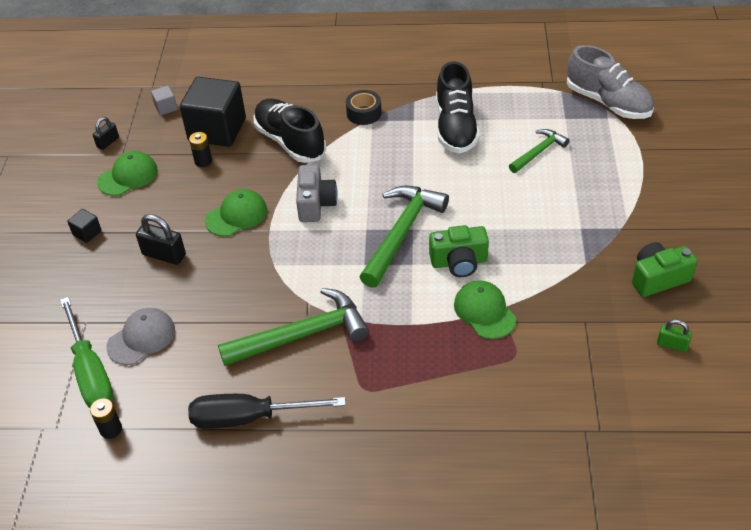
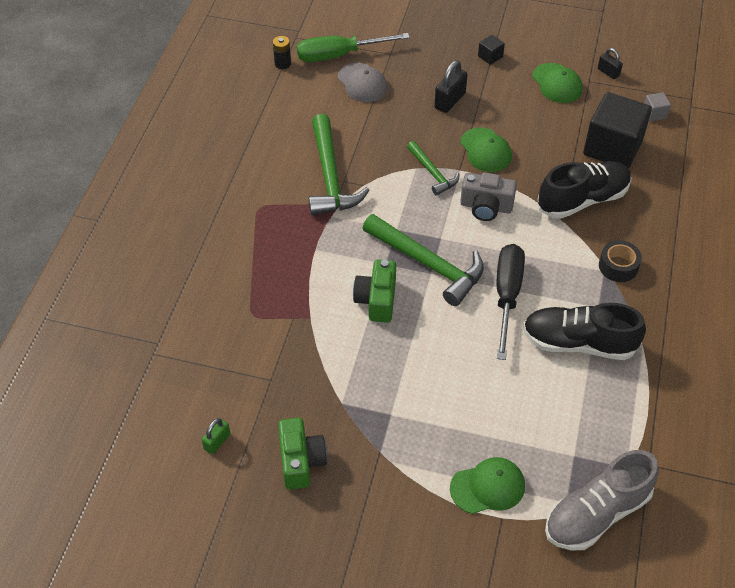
camera: 100 degrees right, 5 degrees up
black screwdriver [188,394,346,429] -> black screwdriver moved to [497,244,525,360]
black battery [189,132,212,167] -> none
green cap [454,280,516,339] -> green cap moved to [450,457,525,514]
green hammer [509,129,569,173] -> green hammer moved to [407,141,459,196]

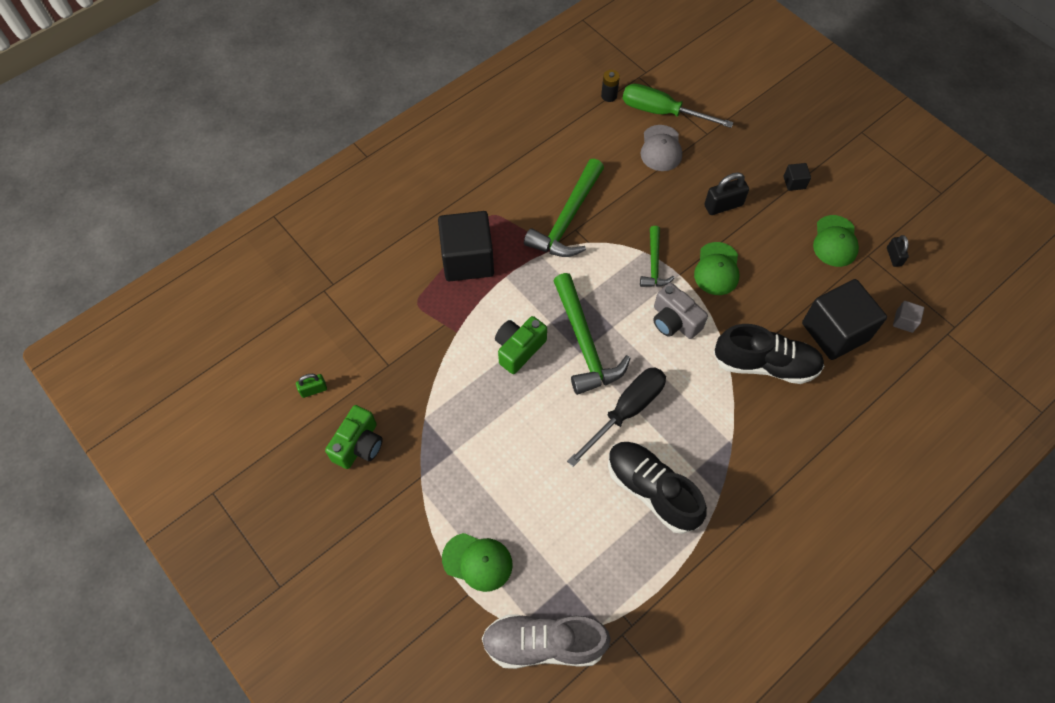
camera: 35 degrees right, 10 degrees up
black tape [599,240,642,282] -> none
none -> black cube [438,211,494,281]

